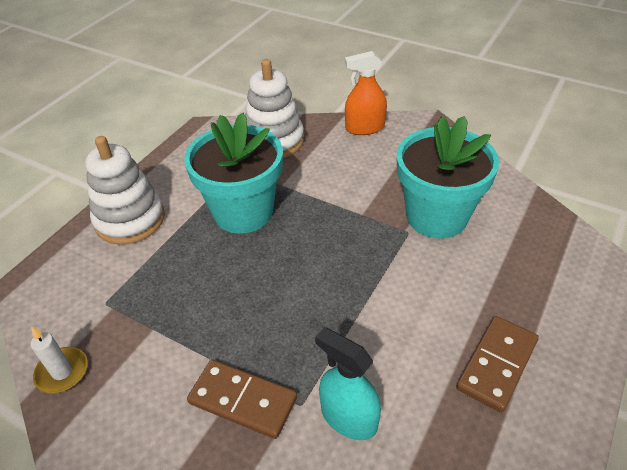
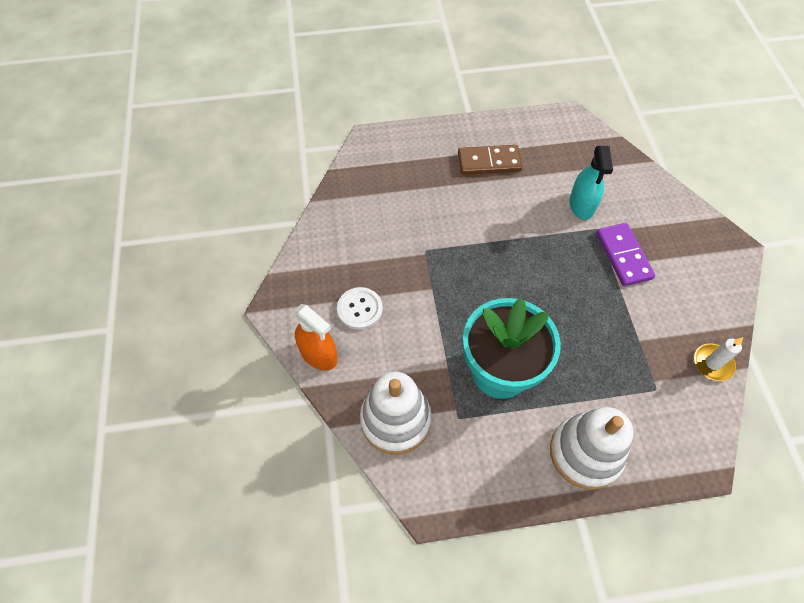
camera: 130 degrees left, 15 degrees up
brown domino [187,360,297,439] -> purple domino [596,223,655,286]
turquoise flower pot [397,116,499,239] -> none
none -> white button [337,287,383,330]

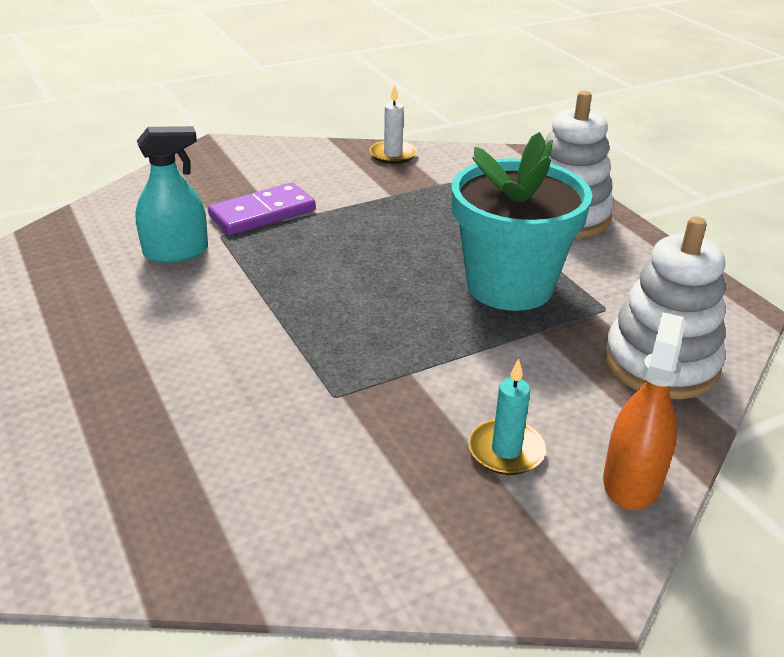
camera: 110 degrees left, 25 degrees down
white button [337,287,383,330] -> turquoise candle [468,359,546,475]
brown domino [458,145,522,175] -> none

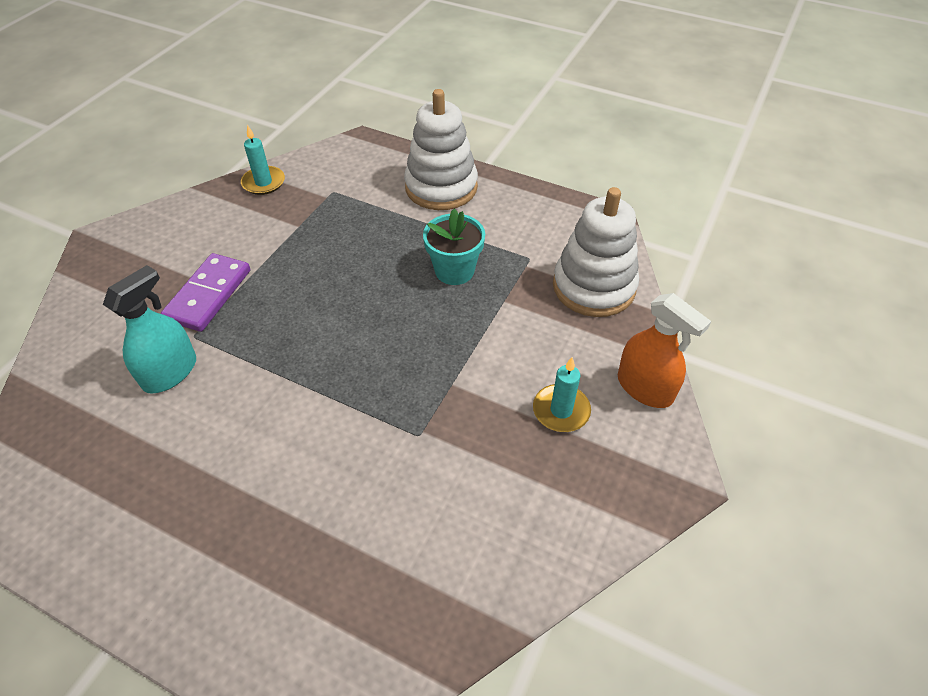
camera: 35 degrees left, 15 degrees up
white candle [369,85,417,164] -> turquoise candle [241,125,285,195]
turquoise flower pot [452,132,592,311] -> turquoise flower pot [423,209,485,285], size x0.56
orange spray bottle [603,312,685,510] -> orange spray bottle turned 150 degrees clockwise [618,293,711,408]

